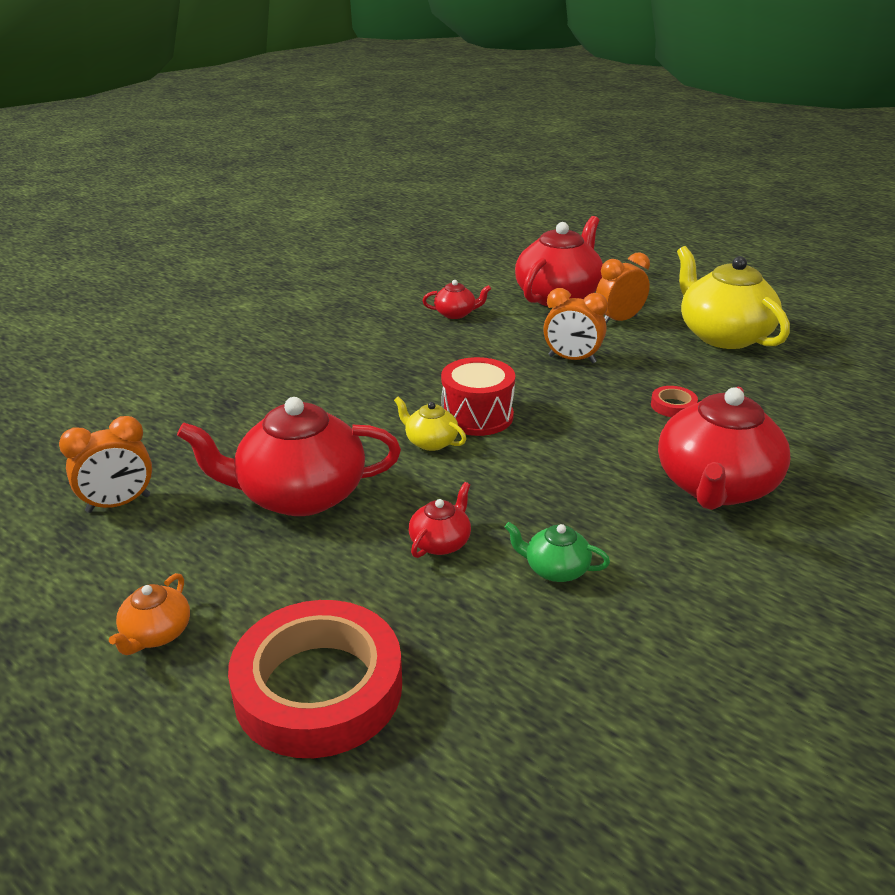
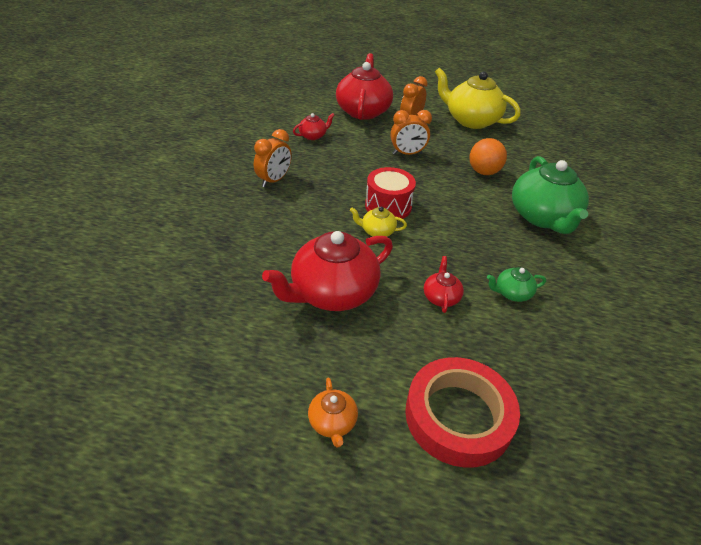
camera: 30 degrees left, 10 degrees up
orange clock [59,416,152,513] -> orange clock moved to [254,129,292,187]
red tape [651,386,698,417] -> orange ball [469,138,507,175]
red teapot [658,387,791,510] -> green teapot [512,156,589,234]

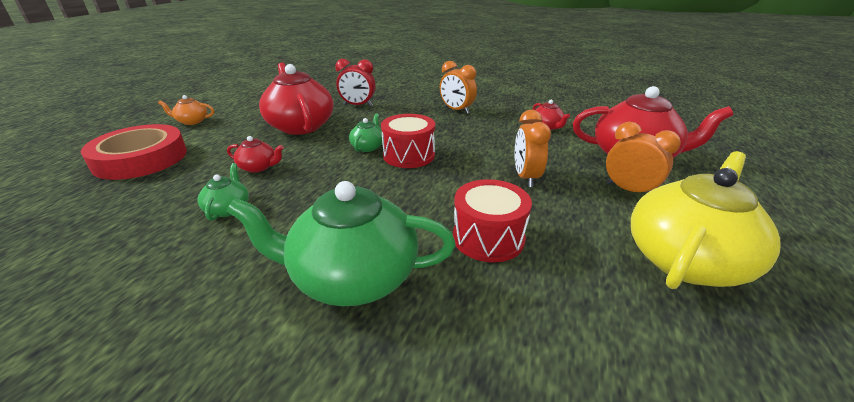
camera: 100 degrees right, 10 degrees down
yellow teapot [350,207,407,237] -> green teapot [349,113,384,152]
orange ball [469,138,507,175] -> red drum [453,179,532,262]
none -> red clock [335,59,376,106]

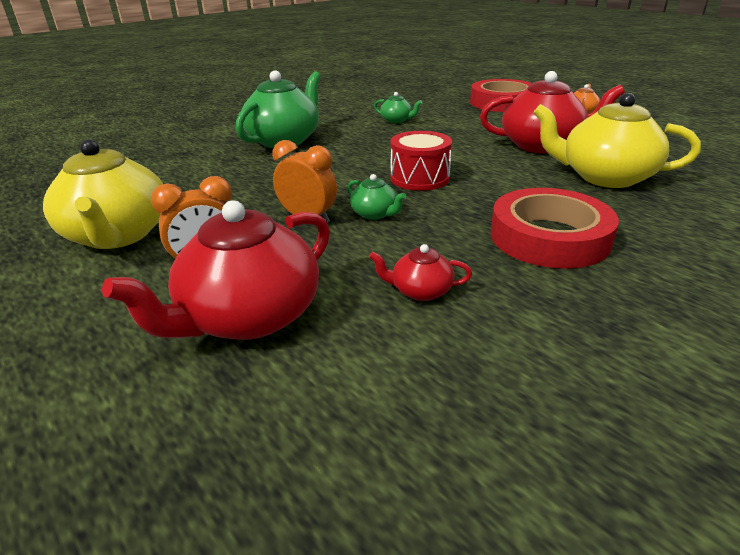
camera: 120 degrees right, 0 degrees up
red teapot [227,136,284,173] -> none
red clock [335,59,376,106] -> yellow teapot [533,93,701,188]
green teapot [349,113,384,152] -> green teapot moved to [348,174,406,220]
orange clock [440,61,477,114] -> red tape [491,188,619,269]
red drum [453,179,532,262] -> none

